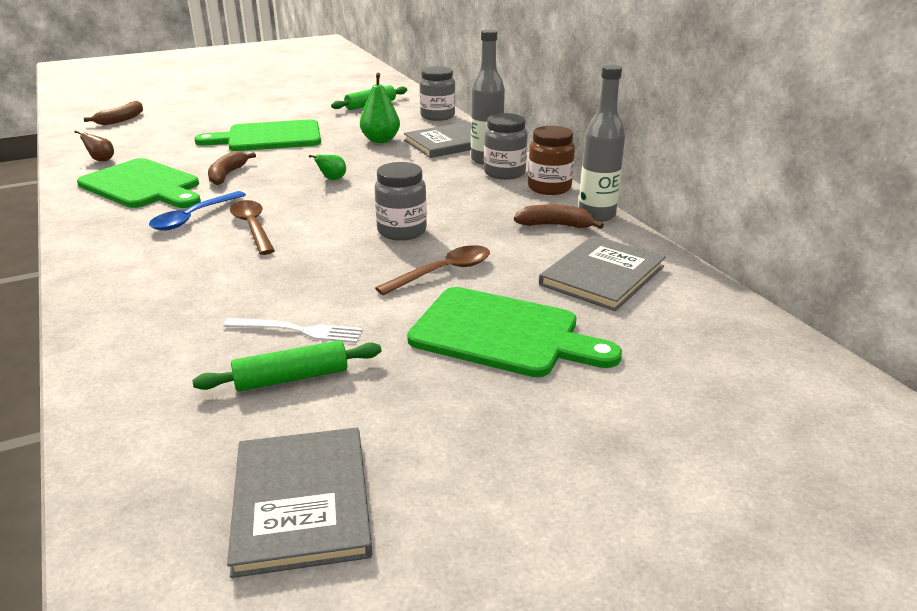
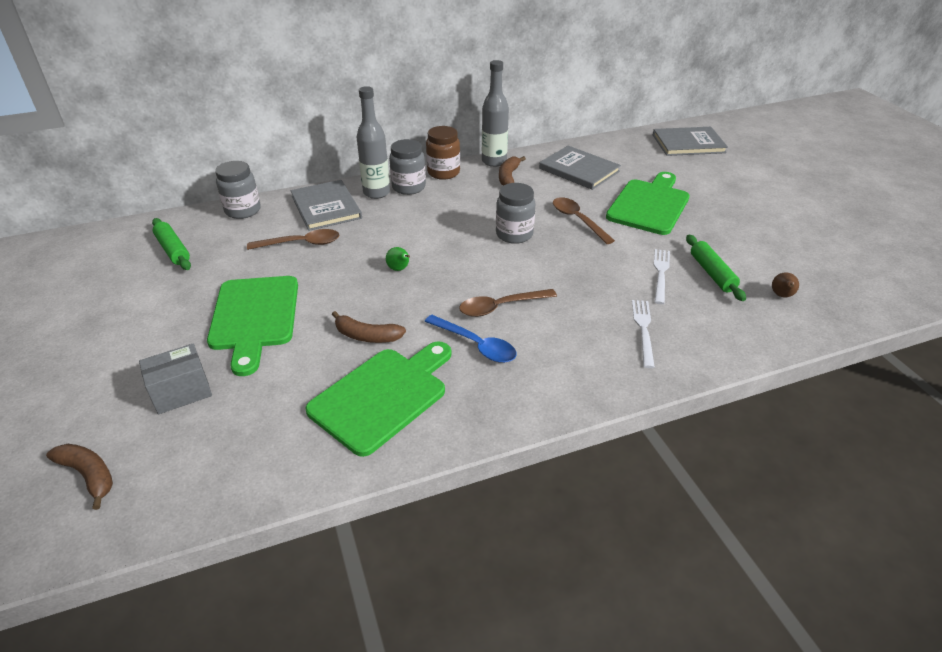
camera: 85 degrees left, 10 degrees up
brown pear [75,130,114,161] -> brown pear moved to [772,272,799,297]
grey book [227,428,372,578] -> grey book moved to [653,127,728,156]
green pear [360,73,400,143] -> brown spoon [247,229,339,250]
none -> grey box [139,344,212,414]
none -> white fork [632,300,655,368]

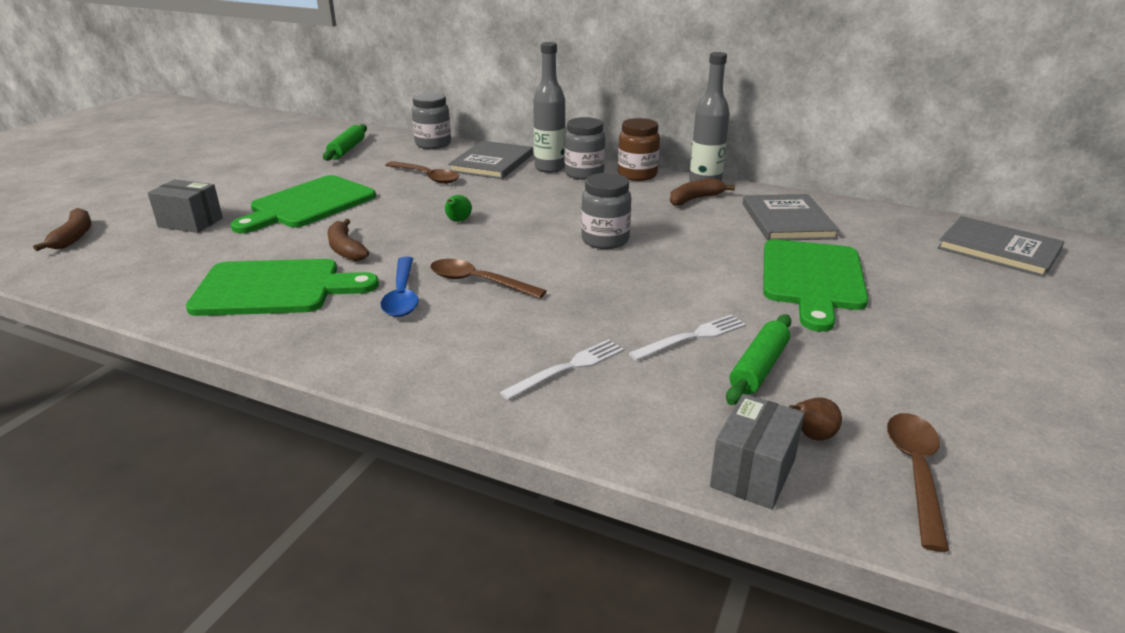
camera: 45 degrees right, 10 degrees down
brown spoon [553,197,615,244] -> brown spoon moved to [887,413,949,552]
green cutting board [606,172,690,235] -> green cutting board turned 120 degrees clockwise [763,239,868,332]
none -> grey box [710,394,805,509]

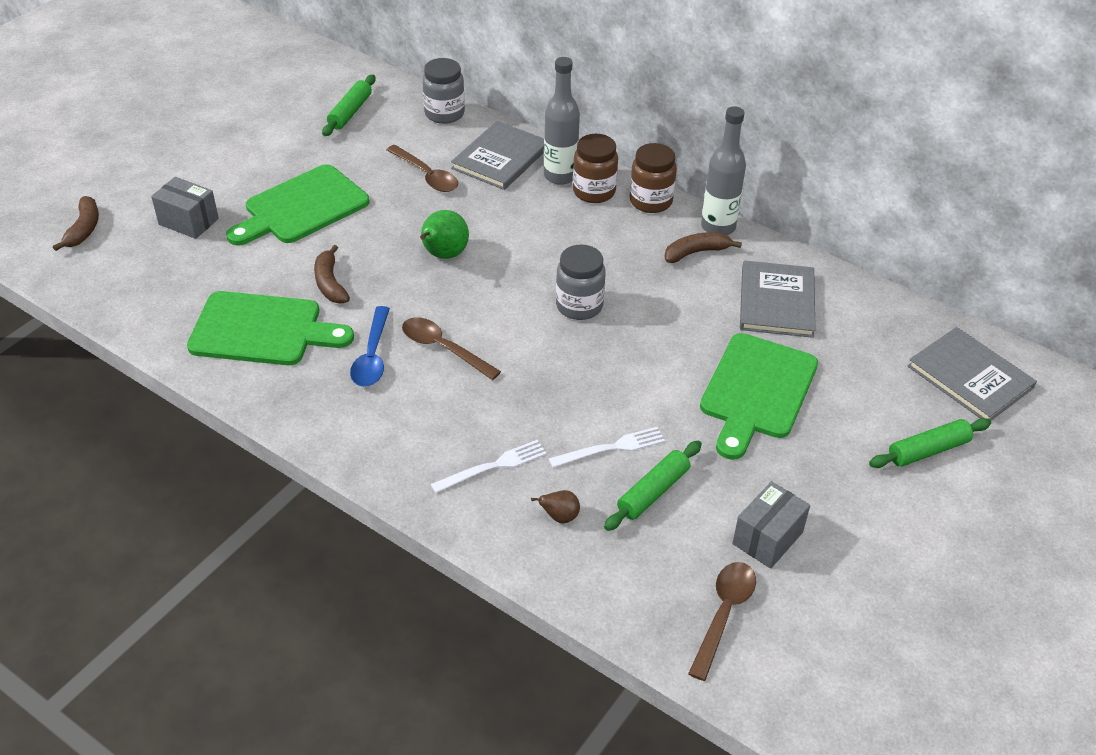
camera: 10 degrees right, 15 degrees up
green pear [445,195,472,222] -> green pear [420,210,469,259], size x1.78
grey jar [564,117,605,180] -> brown jar [573,134,618,203]
grey box [710,394,805,509] -> grey box moved to [732,481,810,569]
brown pear [789,398,842,441] -> brown pear moved to [531,490,580,523]
none -> green rolling pin [869,418,991,468]

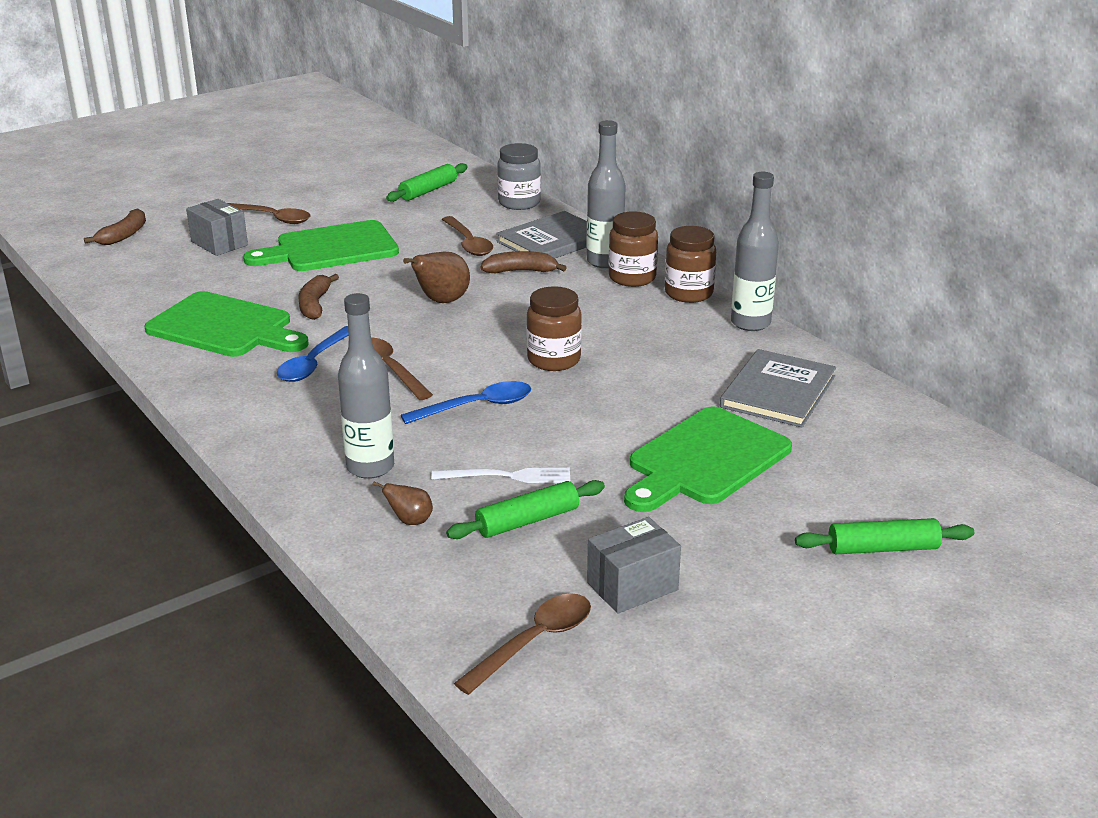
camera: 20 degrees right, 15 degrees down
green pear [420,210,469,259] -> brown pear [403,252,470,303]
white fork [431,440,547,493] -> grey bottle [338,293,394,479]
grey jar [556,245,606,320] -> brown jar [526,286,582,371]
brown banana [664,232,742,263] -> brown banana moved to [480,251,567,273]
grey book [907,327,1037,421] -> none
none -> brown spoon [228,203,311,224]
none -> blue spoon [401,381,531,424]

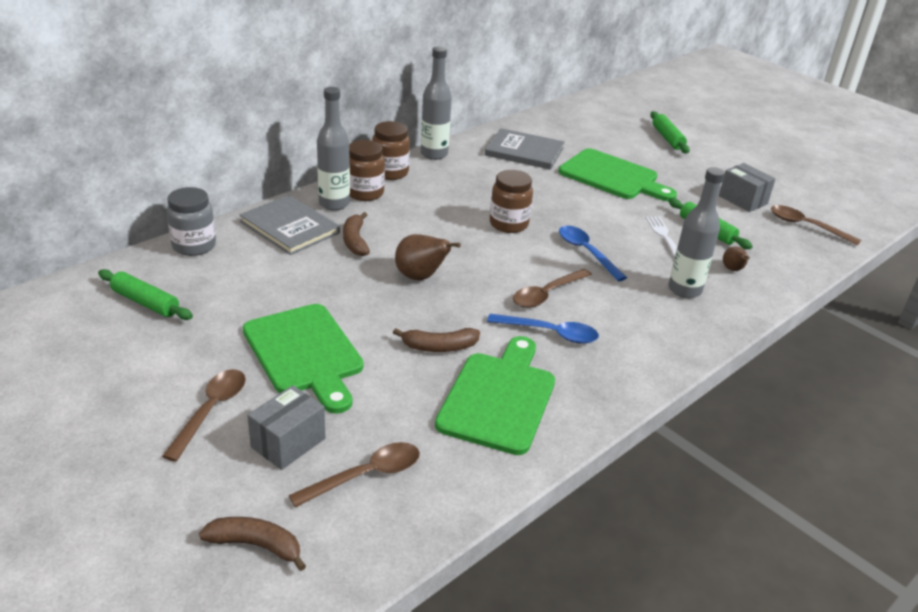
camera: 100 degrees left, 5 degrees up
brown spoon [442,216,493,256] -> brown spoon moved to [289,442,420,508]

